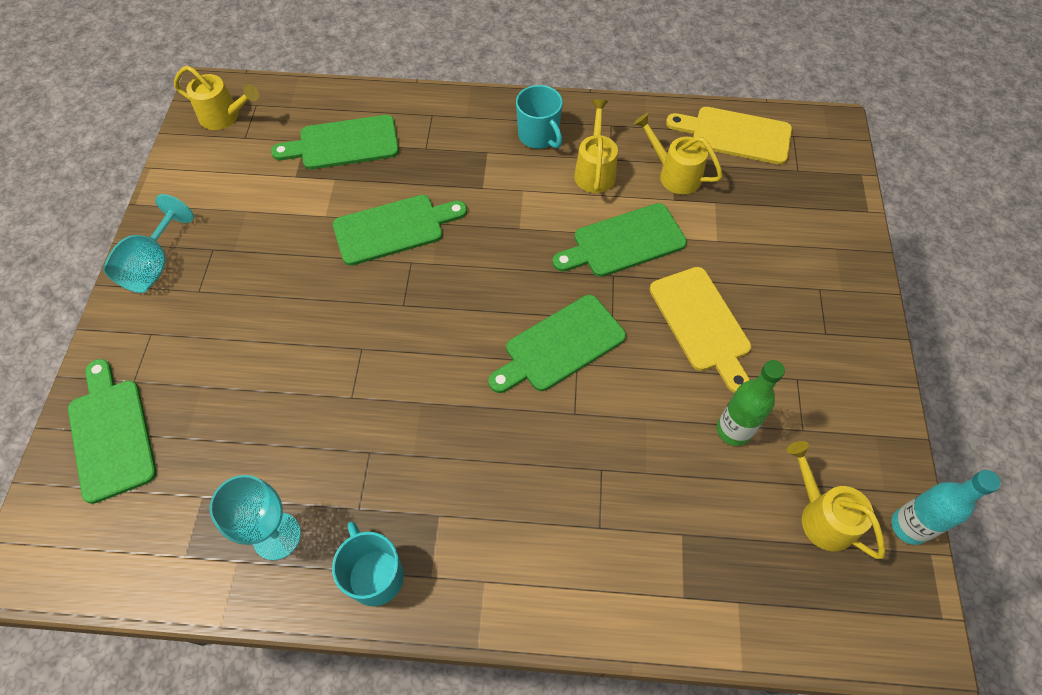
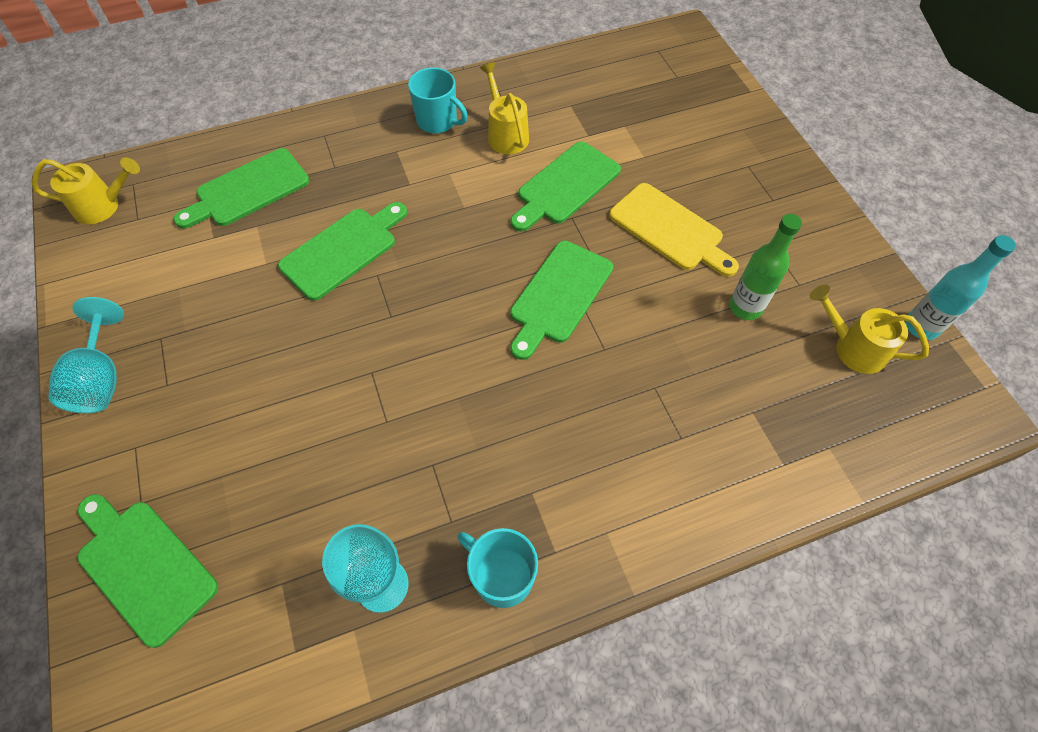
camera: 25 degrees left, 0 degrees up
yellow watering can [634,113,723,194] -> none
yellow cutting board [666,107,792,165] -> none

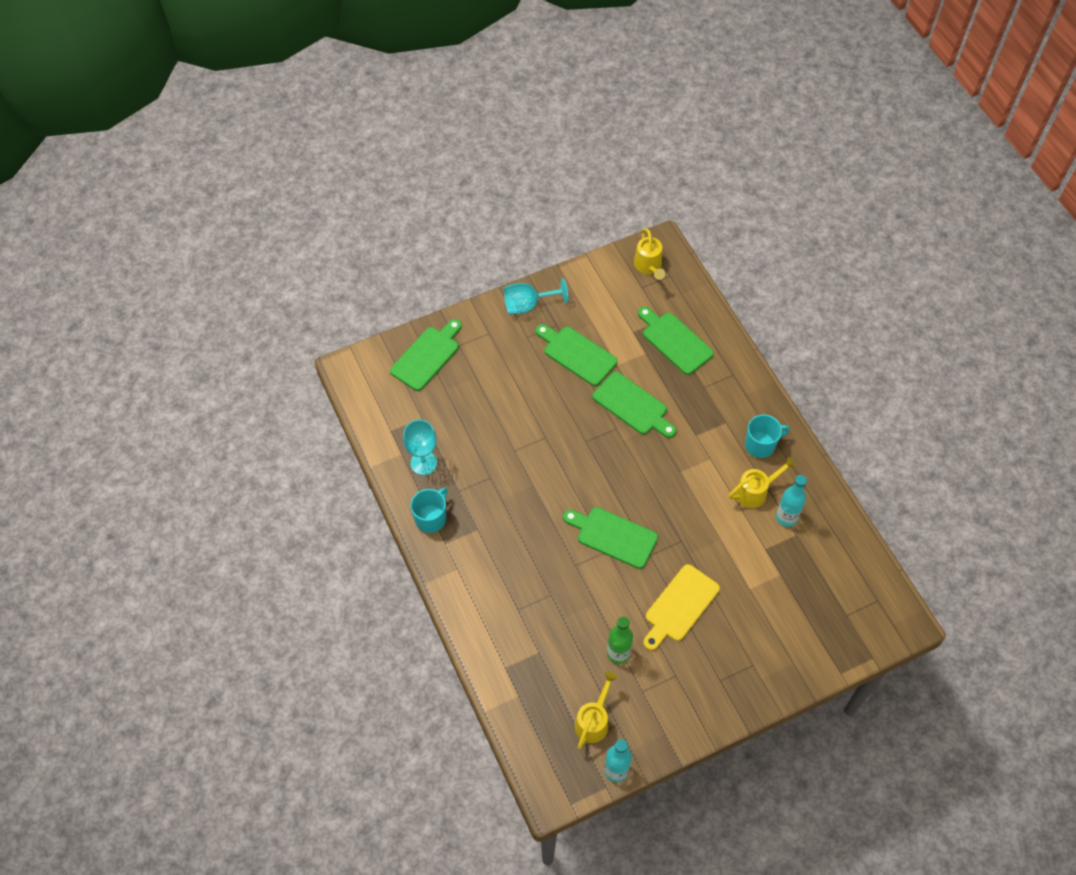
camera: 85 degrees right, 0 degrees up
turquoise mug [408,68,468,133] -> turquoise mug turned 135 degrees counterclockwise [745,415,790,458]
green cutting board [510,142,621,232] -> green cutting board moved to [536,324,618,386]
none -> turquoise bottle [776,475,807,527]

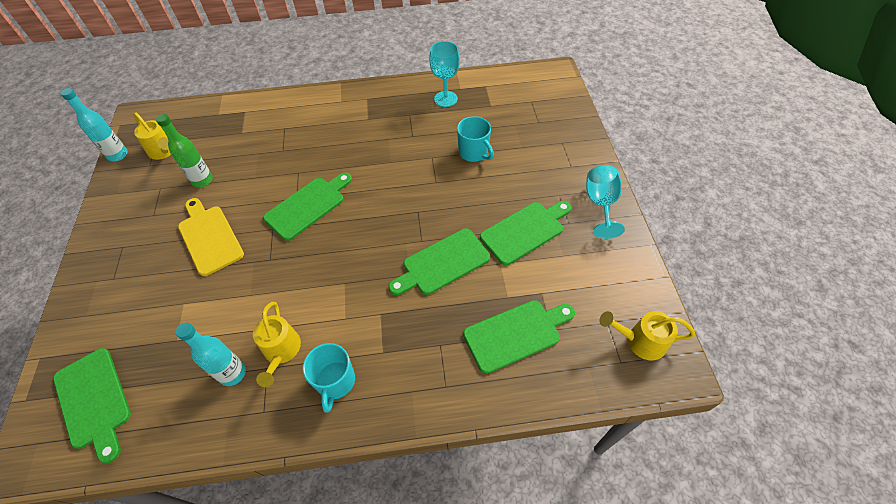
camera: 110 degrees right, 5 degrees down
green cutting board [390,319,462,391] -> green cutting board moved to [53,348,131,463]
turquoise mug [411,487,448,533] -> turquoise mug moved to [457,116,494,162]

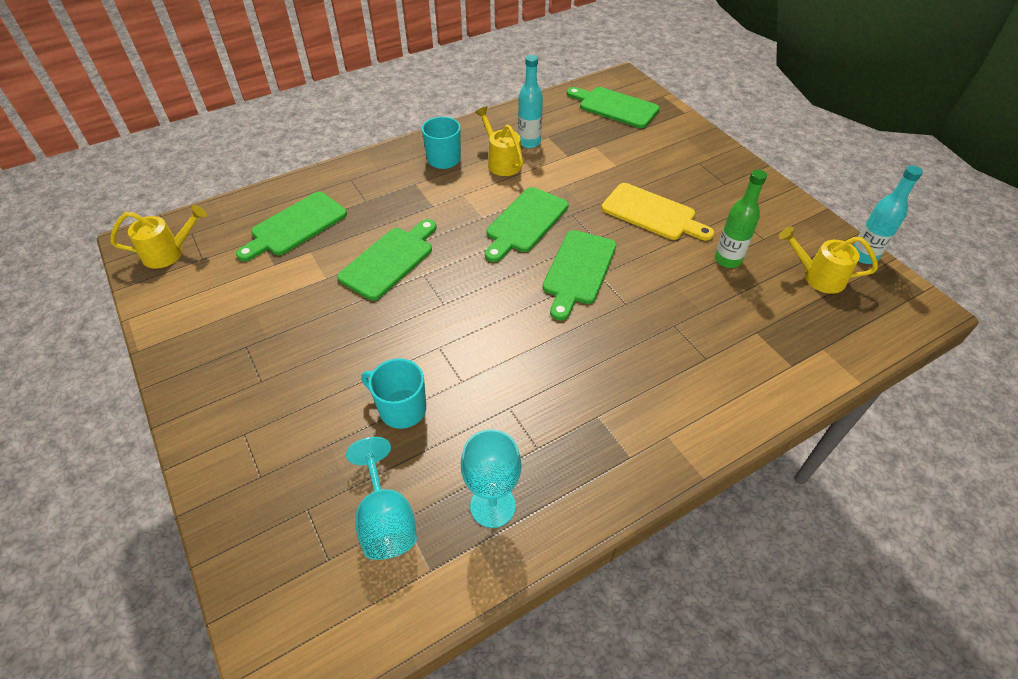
camera: 155 degrees right, 5 degrees down
green cutting board [480,201,572,265] -> green cutting board moved to [485,187,569,262]
turquoise goblet [586,165,625,239] -> turquoise goblet moved to [346,437,417,560]

